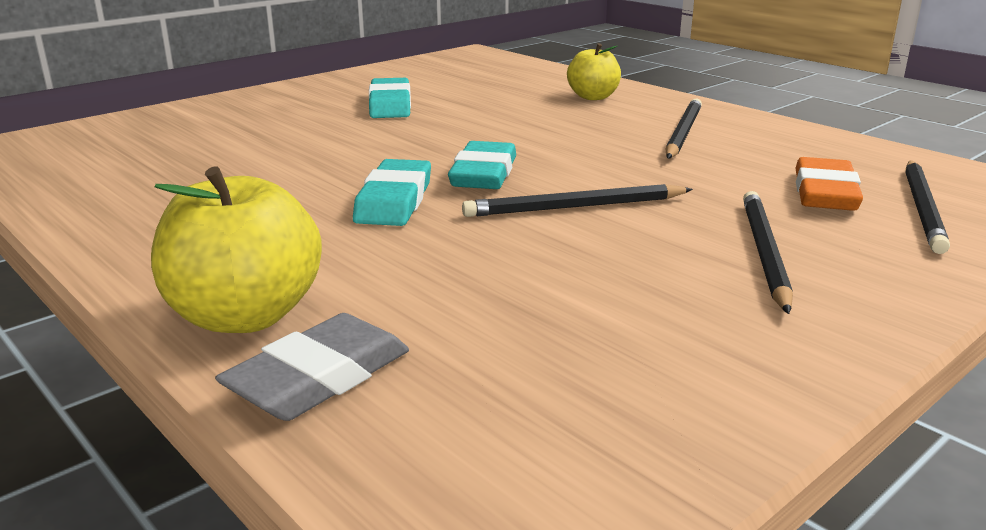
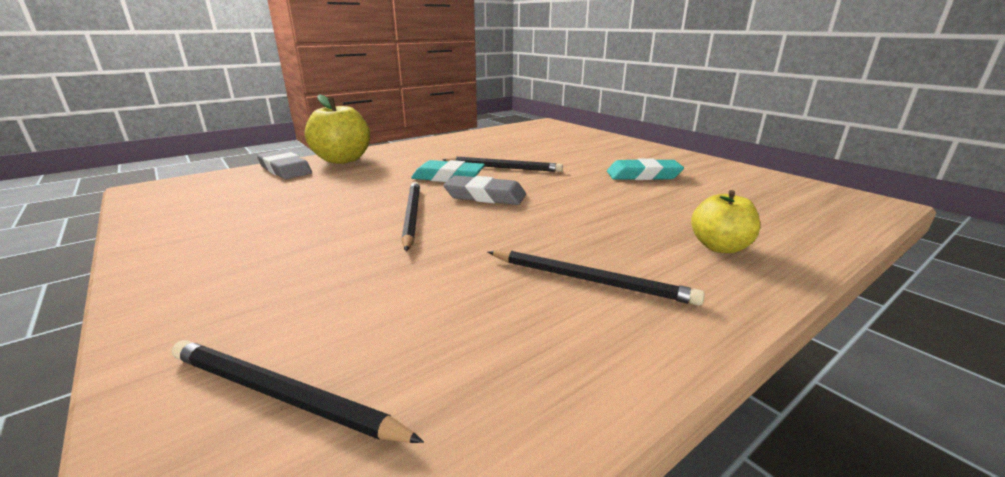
camera: 95 degrees right, 0 degrees up
turquoise eraser [448,141,516,189] -> grey eraser [443,175,526,205]
black pencil [743,191,793,314] -> black pencil moved to [442,157,563,172]
orange eraser [795,157,863,211] -> none

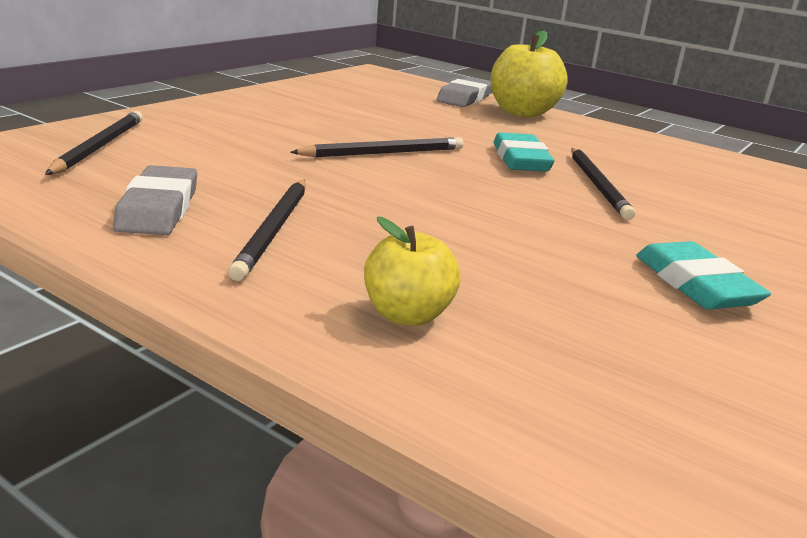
camera: 70 degrees right, 0 degrees up
grey eraser [443,175,526,205] -> grey eraser moved to [113,165,197,235]

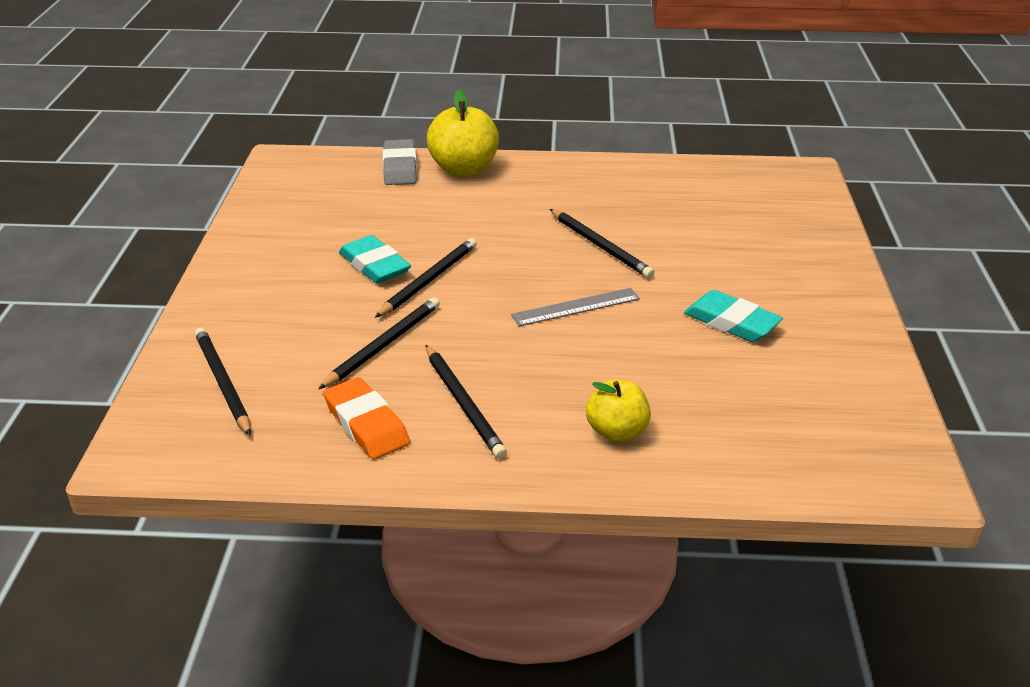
camera: 30 degrees left, 10 degrees up
grey eraser [113,165,197,235] -> orange eraser [323,377,410,460]
turquoise eraser [493,132,554,172] -> turquoise eraser moved to [339,235,411,283]
none -> black pencil [318,297,440,389]
none -> grey ruler [511,288,640,326]

